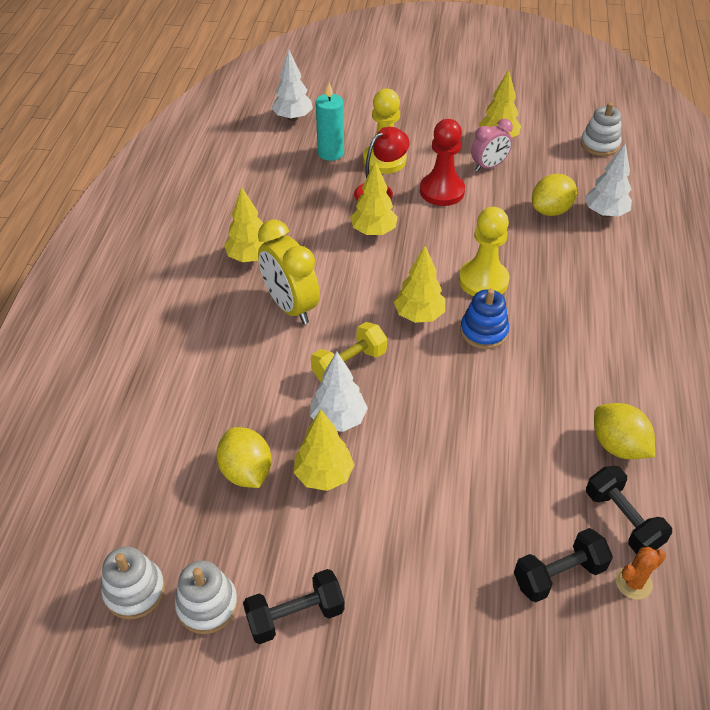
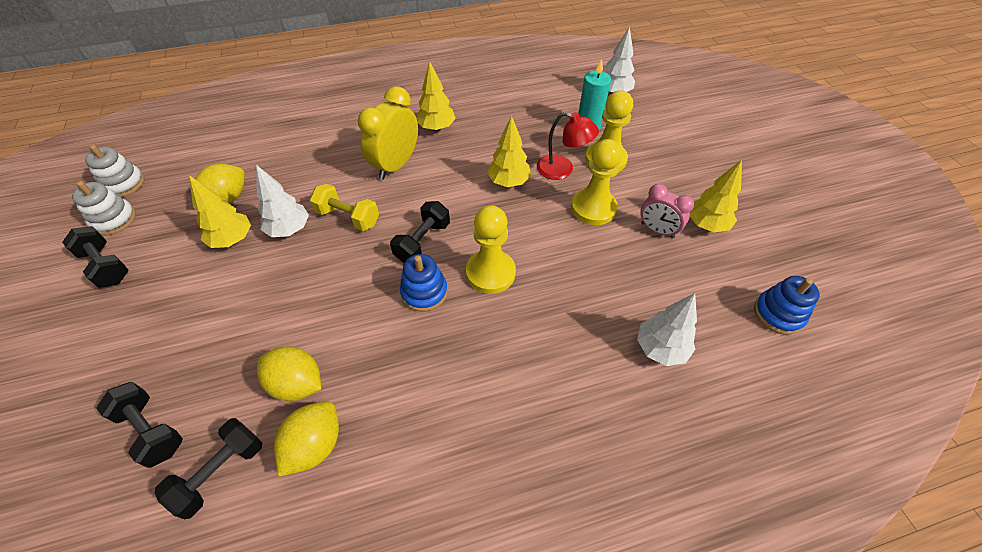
camera: 65 degrees right, 5 degrees up
yellow tree [394,246,445,323] -> black dumbbell [390,201,450,263]
red pawn [420,119,465,206] -> yellow pawn [571,139,622,225]
yellow lemon [532,174,577,216] -> yellow lemon moved to [257,346,321,401]
white stacking toy [581,102,622,156] -> blue stacking toy [754,276,820,335]
orange cactus [616,547,666,600] -> none

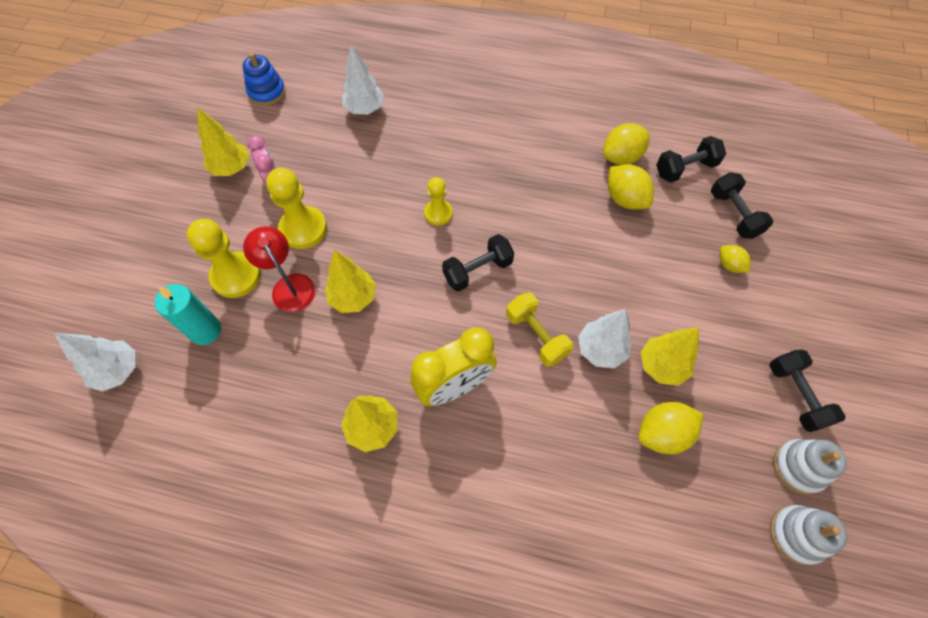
camera: 150 degrees left, 10 degrees up
blue stacking toy [400,254,448,312] -> none
yellow pawn [466,205,516,294] -> yellow pawn [424,177,453,226], size x0.61
none -> yellow lemon [720,245,750,273]

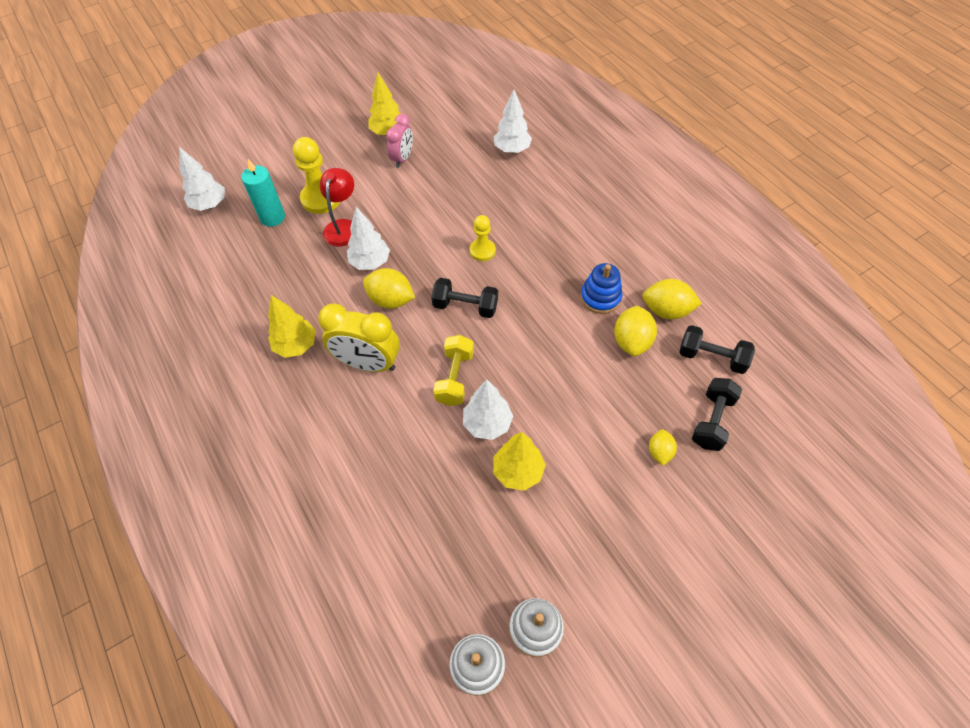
camera: 45 degrees right, 5 degrees down
blue stacking toy [242,53,286,106] -> blue stacking toy moved to [580,263,623,314]
yellow pawn [266,168,327,249] -> none
yellow tree [325,250,376,313] -> white tree [347,207,390,270]
yellow lemon [638,402,703,454] -> yellow lemon moved to [363,268,415,309]
black dumbbell [769,350,846,432] -> none

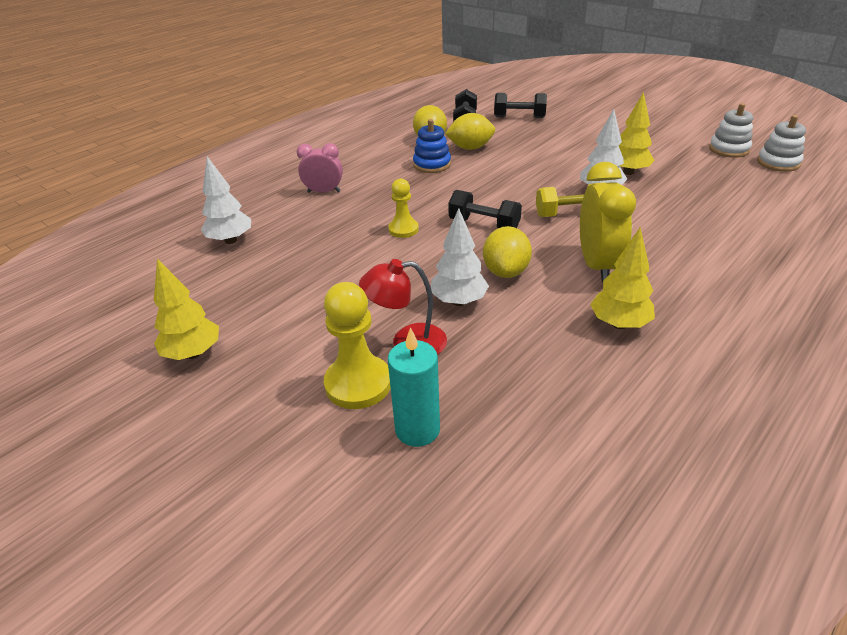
camera: 105 degrees left, 20 degrees down
white tree [179,147,225,211] -> none
pink clock [386,114,413,168] -> pink clock moved to [297,143,343,193]
black dumbbell [431,278,498,318] -> black dumbbell turned 60 degrees counterclockwise [448,190,522,228]
yellow lemon [649,429,677,466] -> none

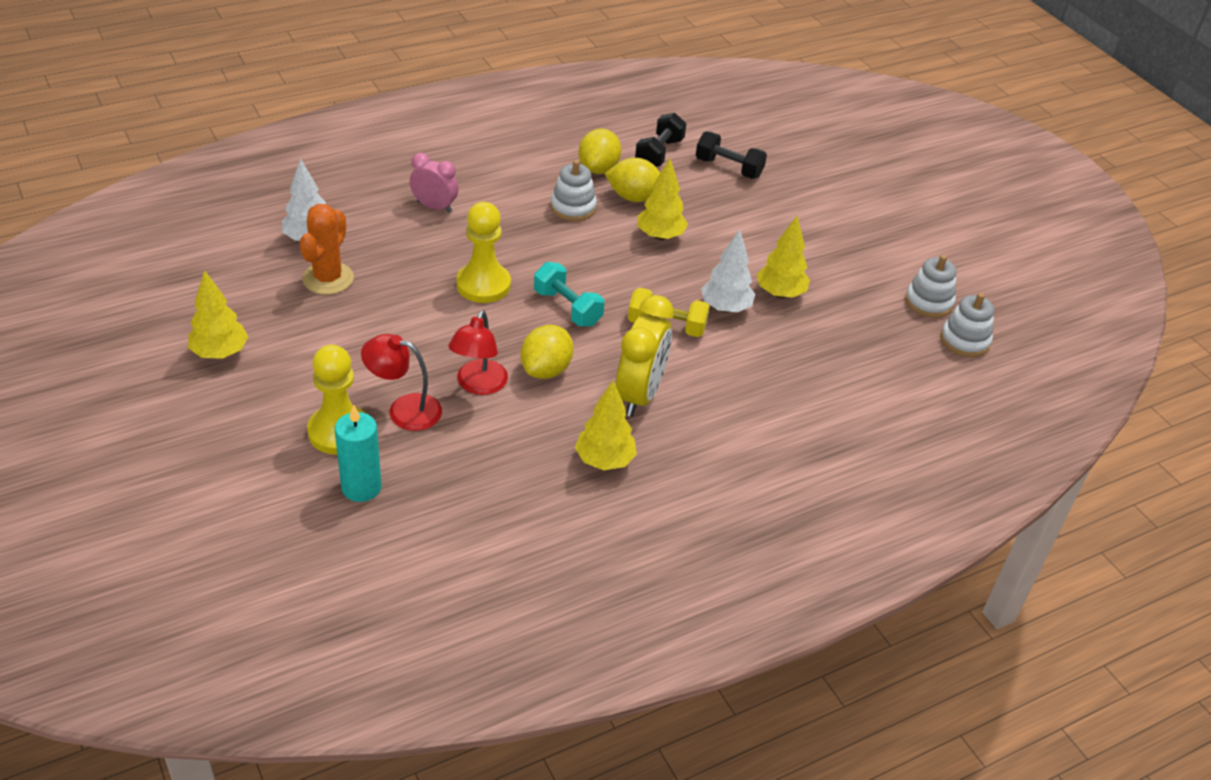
camera: 15 degrees right, 5 degrees up
yellow pawn [388,179,419,238] -> yellow pawn [456,202,511,303], size x1.63
blue stacking toy [413,119,451,173] -> white stacking toy [551,160,597,221]
white tree [431,208,489,306] -> red lamp [448,310,508,395]
black dumbbell [448,190,522,228] -> turquoise dumbbell [534,262,605,327]
none -> orange cactus [299,204,354,295]
none -> yellow tree [637,159,688,240]

